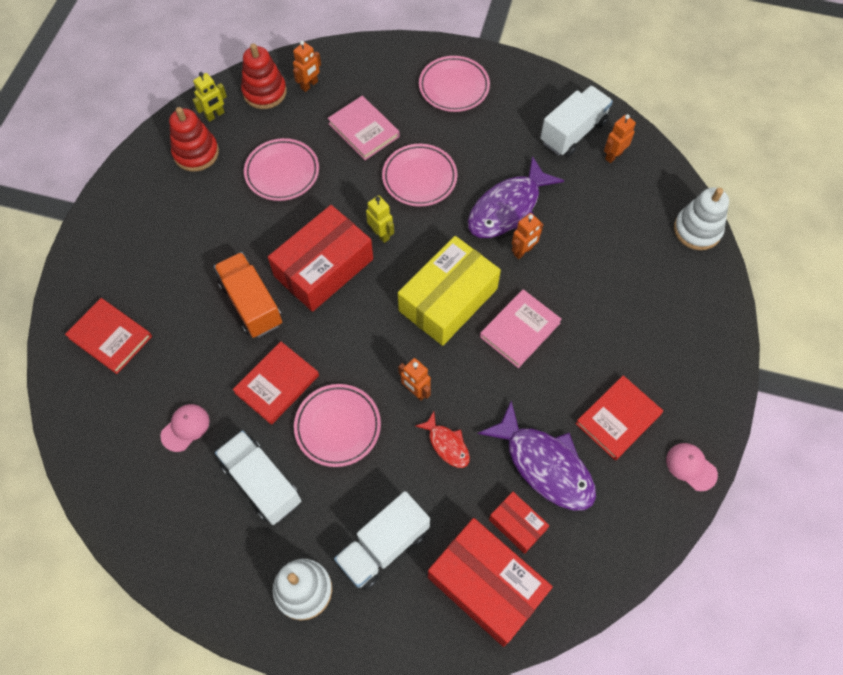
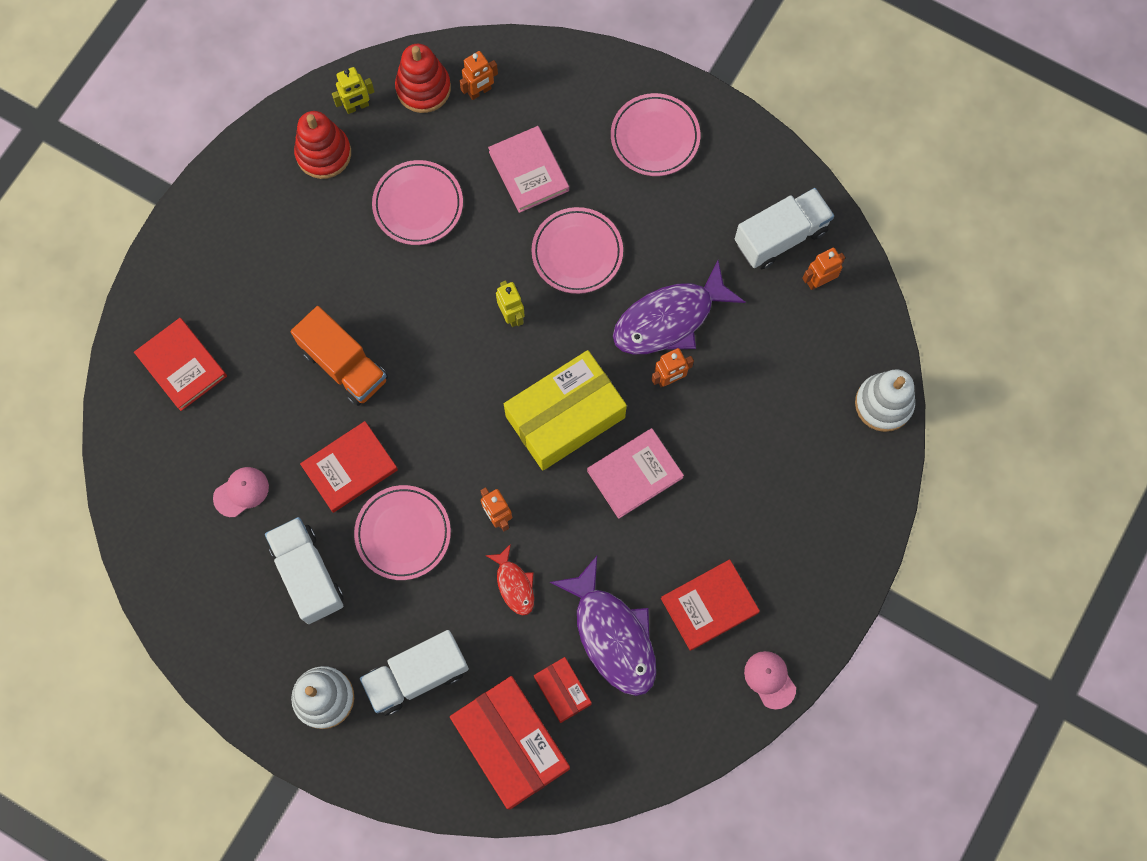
camera: 15 degrees right, 10 degrees up
orange truck [214,252,282,338] -> orange truck turned 150 degrees clockwise [291,306,388,406]
red box [268,205,373,312] -> none

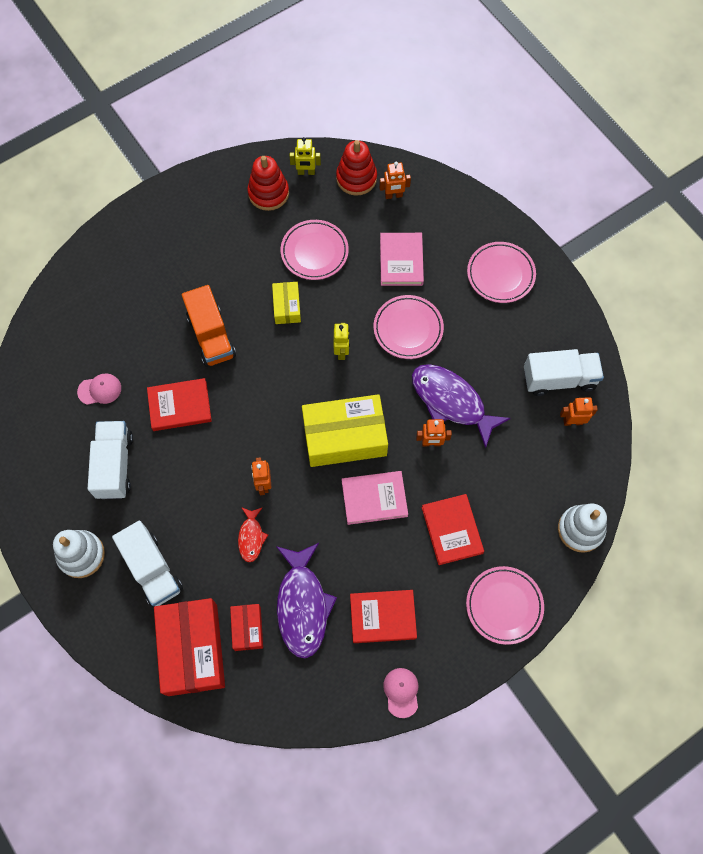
camera: 25 degrees right, 5 degrees down
red book [134,318,227,411] -> red book moved to [422,494,484,565]
pink plate [354,485,451,580] -> pink plate moved to [466,566,544,645]
white truck [360,630,469,716] -> white truck turned 120 degrees counterclockwise [112,521,183,607]
purple fish [613,261,745,354] -> purple fish turned 45 degrees clockwise [412,364,511,448]
none -> yellow box [272,282,301,324]

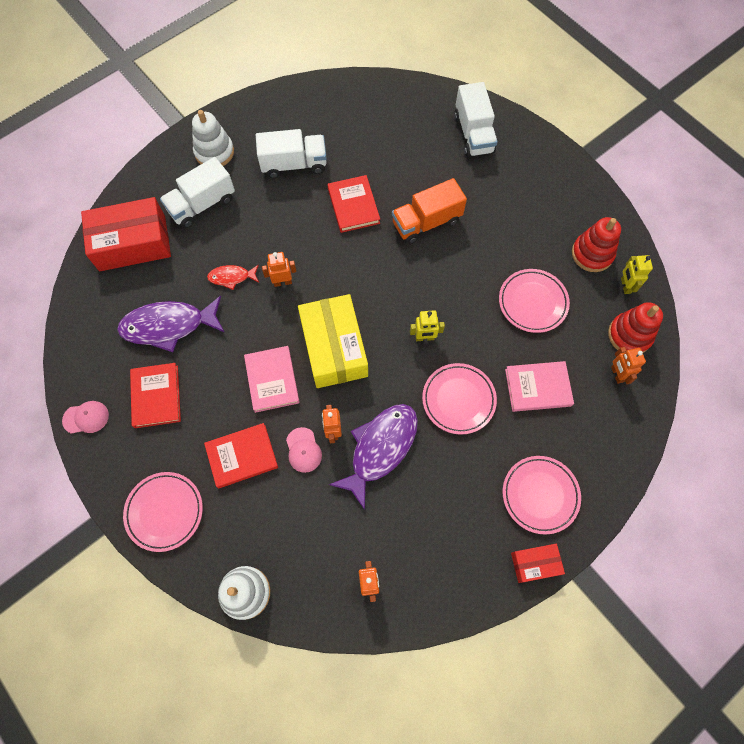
camera: 85 degrees right, 0 degrees up
pink cap [77,374,121,405] -> pink cap moved to [286,427,322,473]
red box [230,604,263,651] -> red box moved to [511,544,565,583]
yellow box [272,282,301,324] -> none
white truck [524,349,604,396] -> white truck moved to [454,82,498,157]

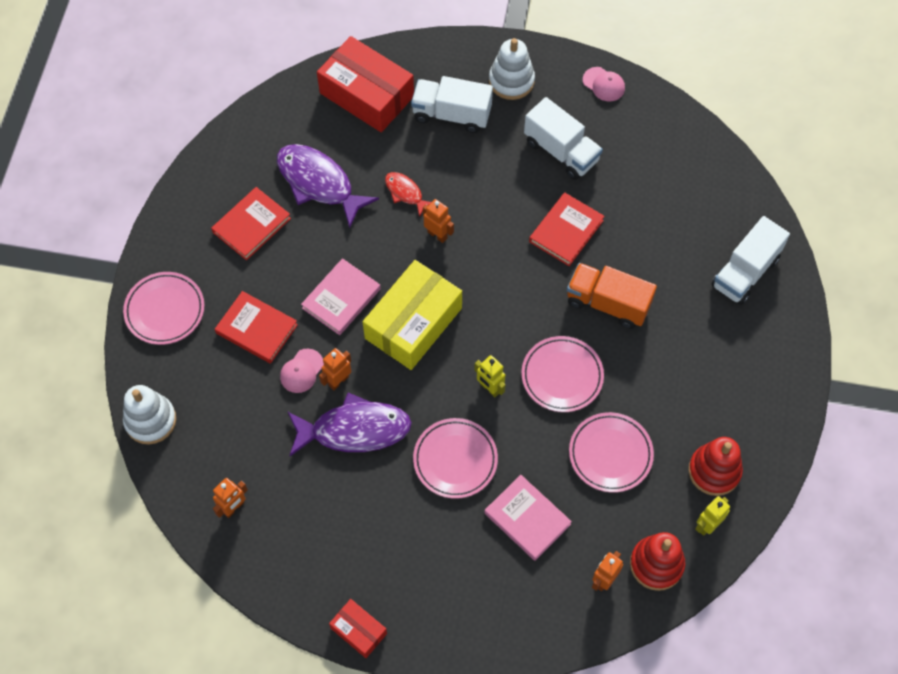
camera: 50 degrees right, 5 degrees down
pink cap [62,401,109,434] -> pink cap moved to [583,67,625,102]
pink plate [503,456,581,535] -> pink plate moved to [521,336,604,412]

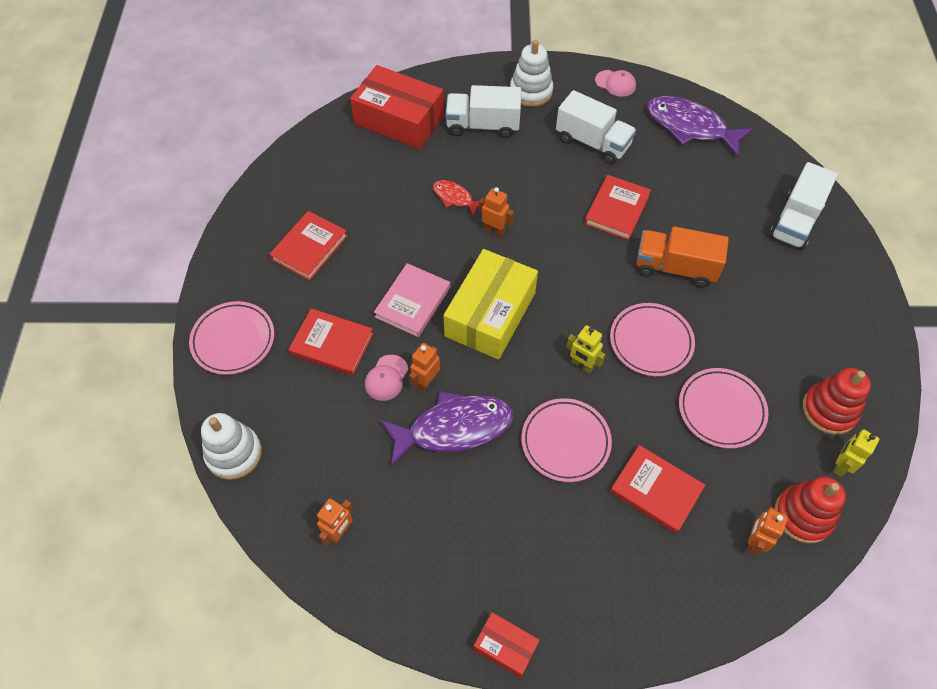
camera: 10 degrees left, 5 degrees down
purple fish [277,144,379,228] -> purple fish moved to [647,96,753,157]
pink book [484,475,572,561] -> red book [610,445,705,534]

